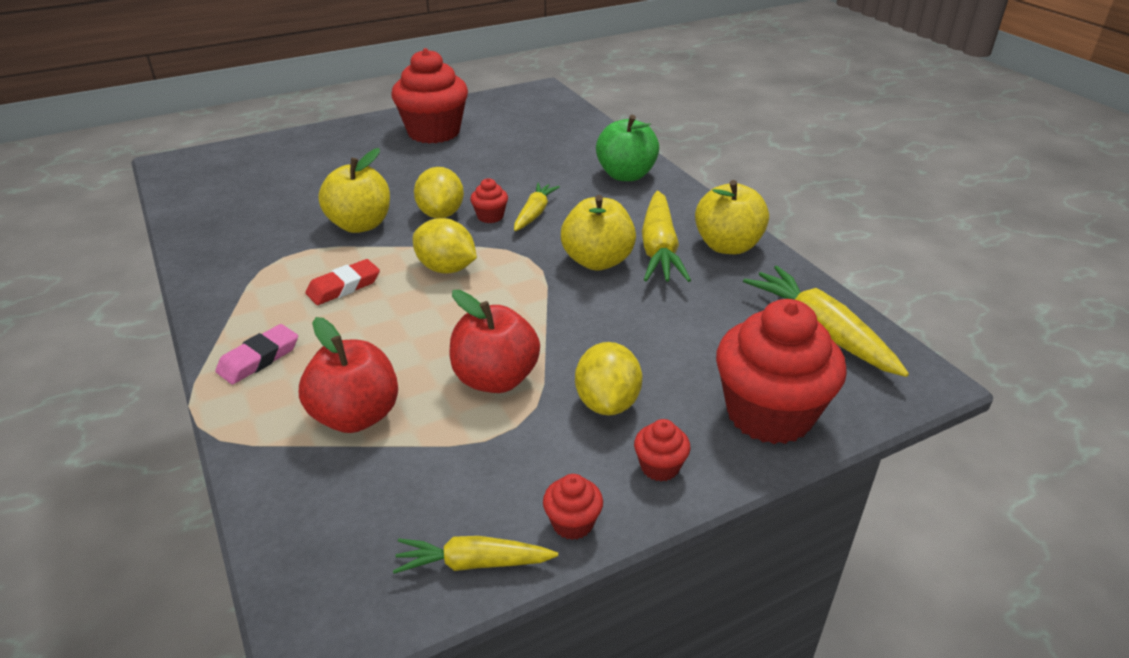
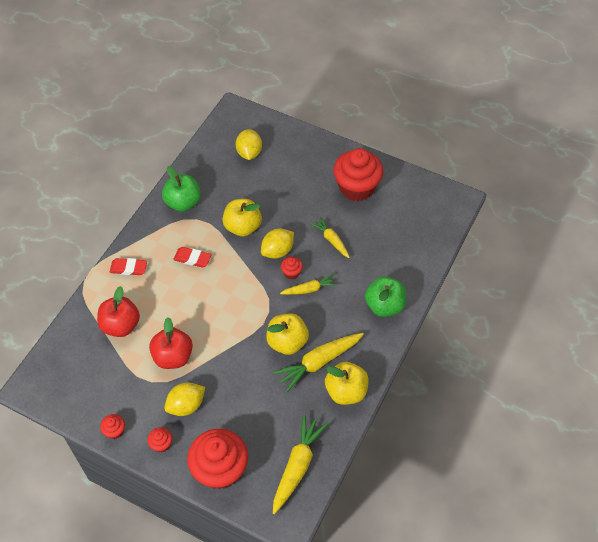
camera: 55 degrees right, 20 degrees up
pink eraser [215,324,298,385] -> red eraser [110,258,147,275]
yellow carrot [393,536,558,574] -> yellow carrot moved to [310,217,350,258]
yellow lemon [413,218,477,274] -> yellow lemon moved to [236,129,262,160]
none -> green apple [162,166,201,212]

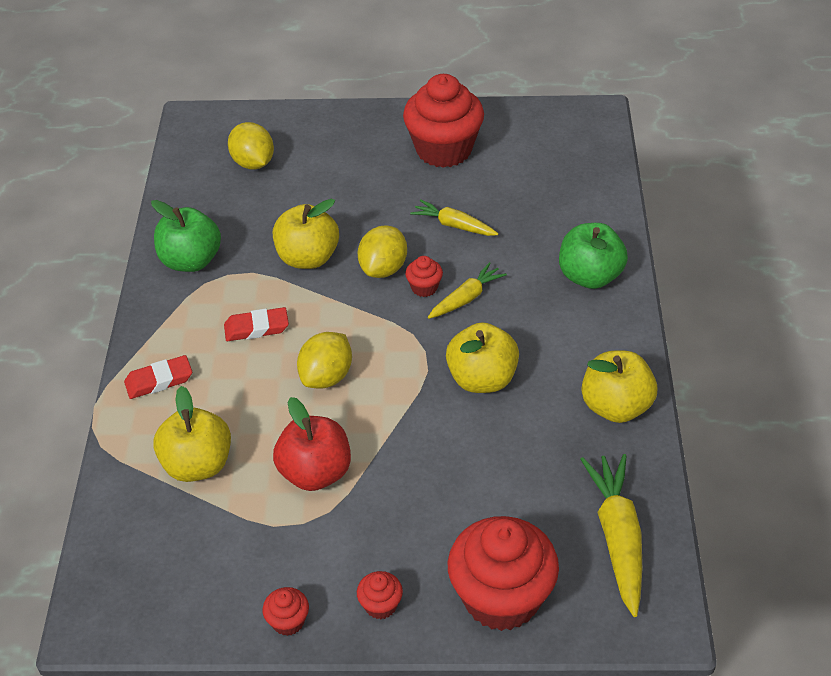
camera: 25 degrees left, 10 degrees down
red apple [97,286,140,337] -> yellow apple [153,386,231,482]
yellow lemon [165,382,205,416] -> yellow lemon moved to [297,332,352,389]
yellow carrot [273,333,364,392] -> none

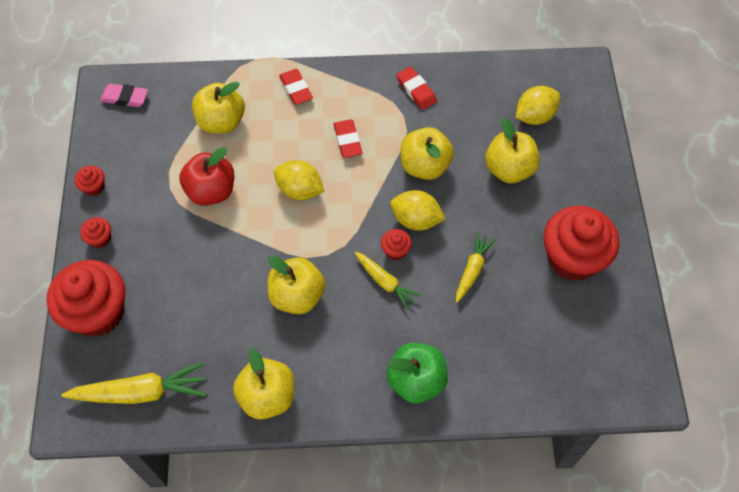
camera: 85 degrees right, 15 degrees up
green apple [151,200,221,272] -> red eraser [396,67,437,110]
none -> pink eraser [100,84,148,107]
none -> yellow apple [485,118,540,183]

